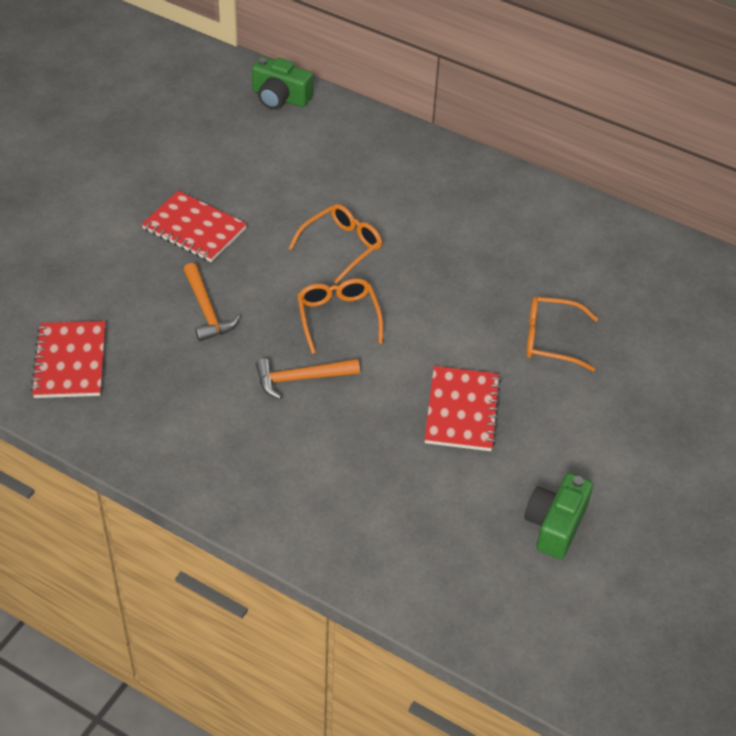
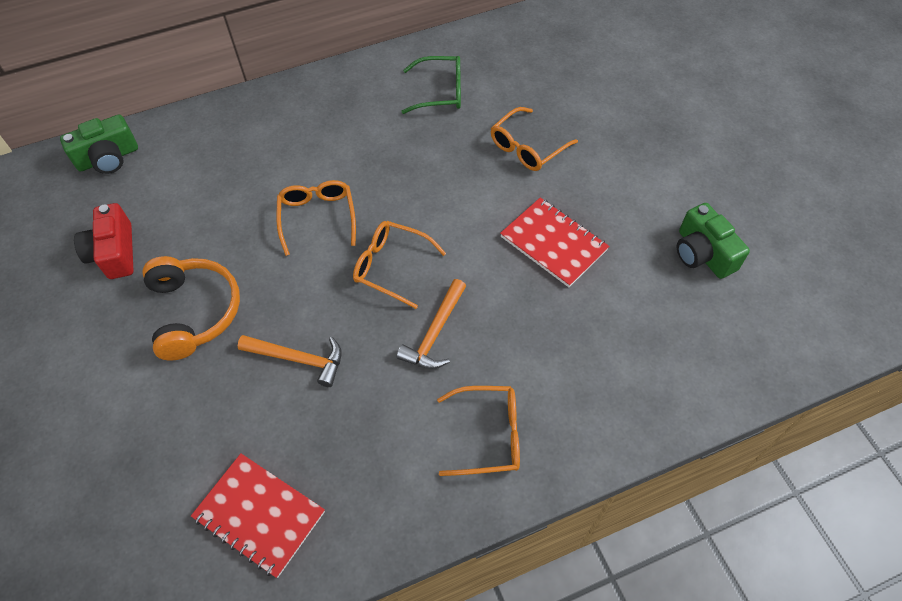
camera: 50 degrees left, 10 degrees up
red notebook [141,191,247,262] -> orange headphones [143,256,240,361]
none -> red camera [74,203,134,279]
none -> green glasses [401,56,461,114]
none -> orange glasses [437,386,520,476]

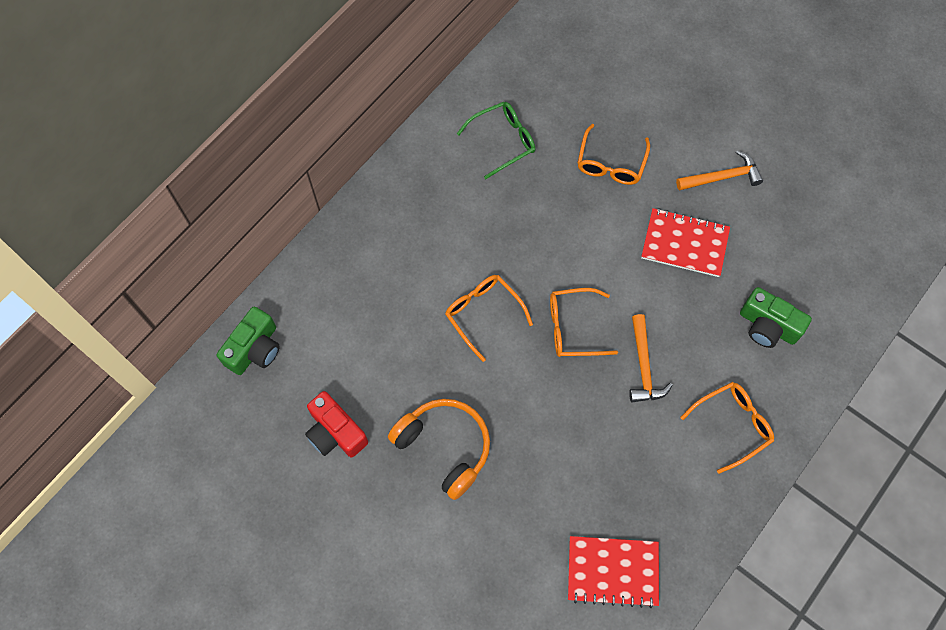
camera: 30 degrees left, 10 degrees up
orange hammer [238,335,342,387] -> orange hammer moved to [676,150,763,191]
green camera [677,203,750,279] -> green camera moved to [740,287,812,348]

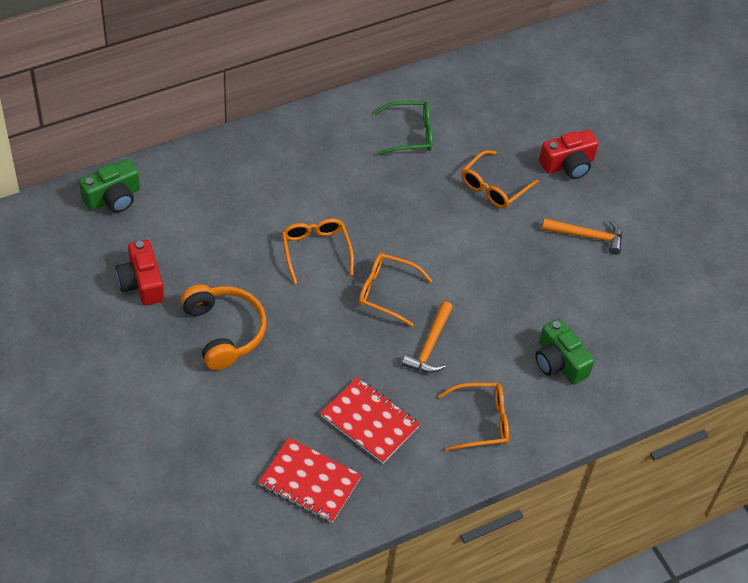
camera: 20 degrees right, 15 degrees down
red notebook [641,208,730,277] -> red notebook moved to [320,377,420,464]
none -> red camera [539,130,599,179]

